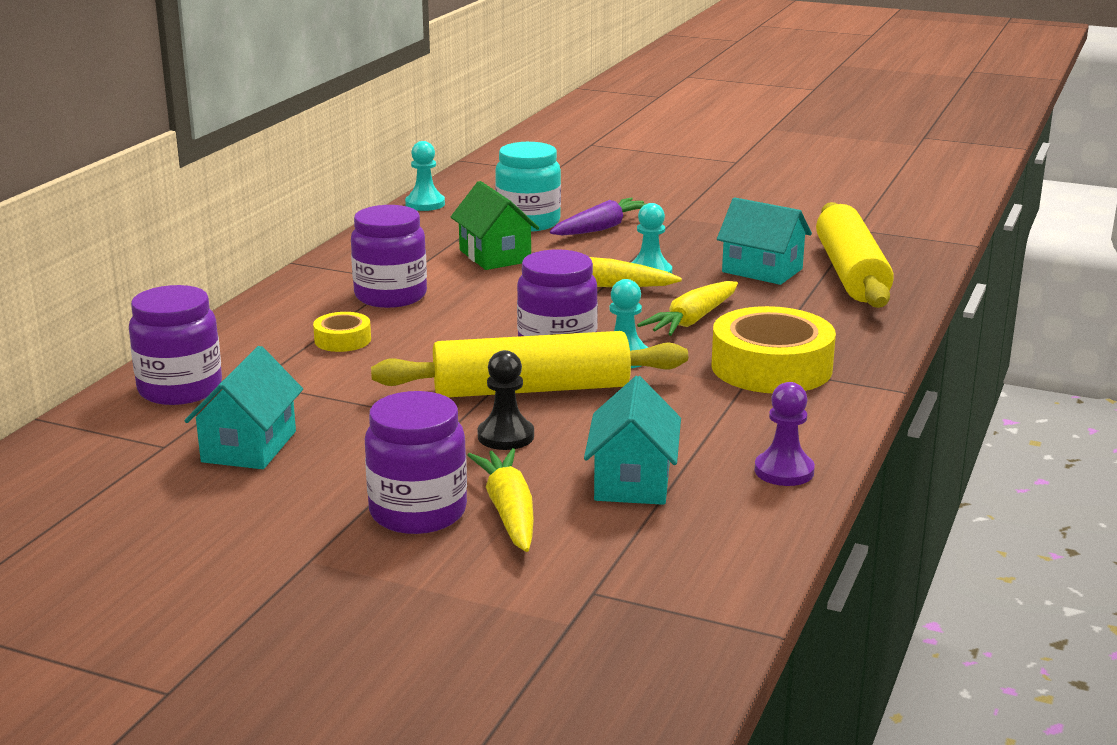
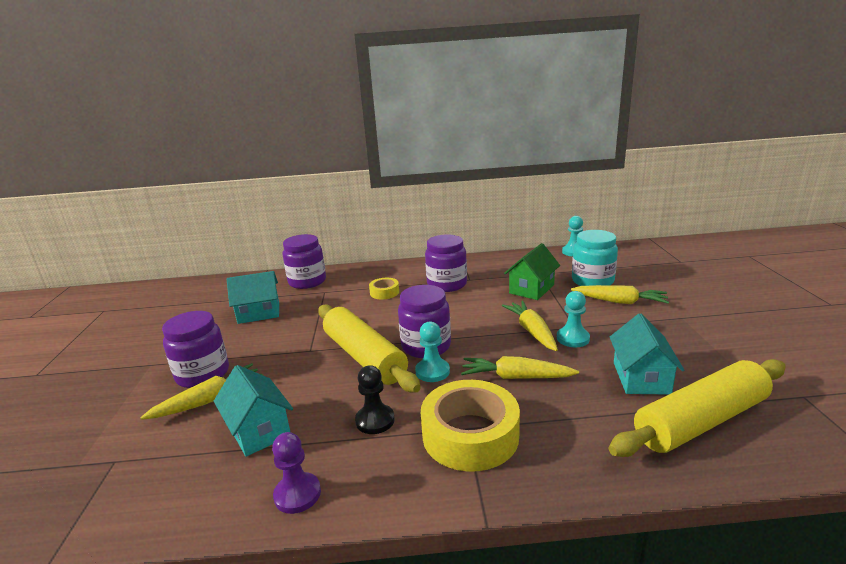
camera: 65 degrees right, 0 degrees up
black pawn [477,350,534,450] -> black pawn moved to [355,365,395,434]
purple carrot [550,197,646,235] -> yellow carrot [571,285,669,304]
turquoise house [584,376,681,505] -> turquoise house turned 75 degrees clockwise [214,365,293,456]

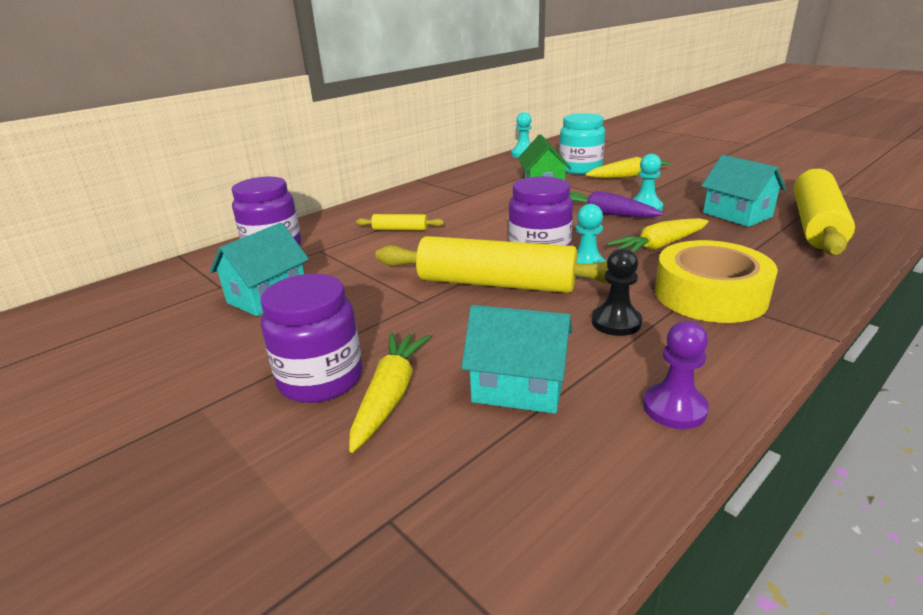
camera: 40 degrees left, 5 degrees up
yellow tape [369,278,399,300] -> yellow rolling pin [356,214,444,230]
purple jar [425,234,467,292] -> none
yellow carrot [502,301,558,351] -> purple carrot [569,191,664,218]

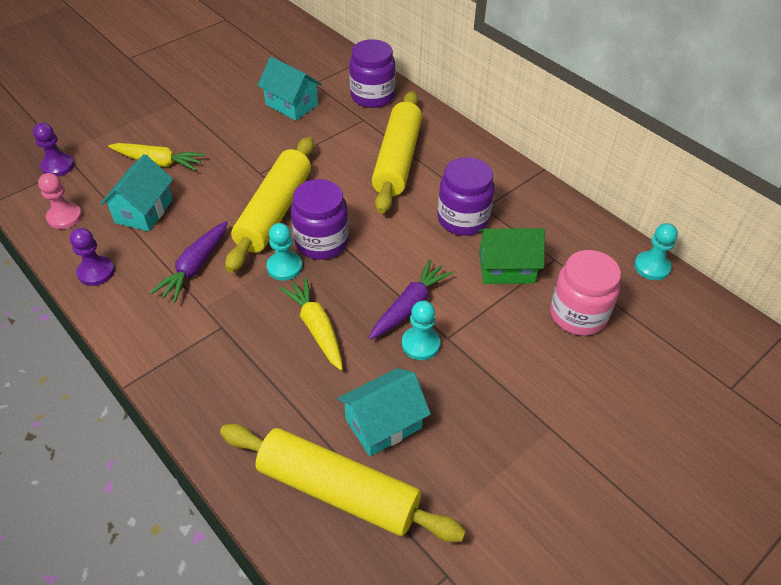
camera: 90 degrees right, 20 degrees up
purple jar [260,274,362,403] -> purple jar moved to [438,157,494,236]
yellow rolling pin [356,214,444,230] -> yellow rolling pin [372,91,422,214], size x2.29
turquoise jar [559,113,605,174] -> pink jar [550,250,621,336]
yellow carrot [586,157,672,178] -> none
black pawn [591,248,642,336] -> purple carrot [150,221,228,303]
yellow tape [655,240,778,323] -> none
none -> purple pawn [33,123,74,177]
none -> pink pawn [38,173,82,229]

